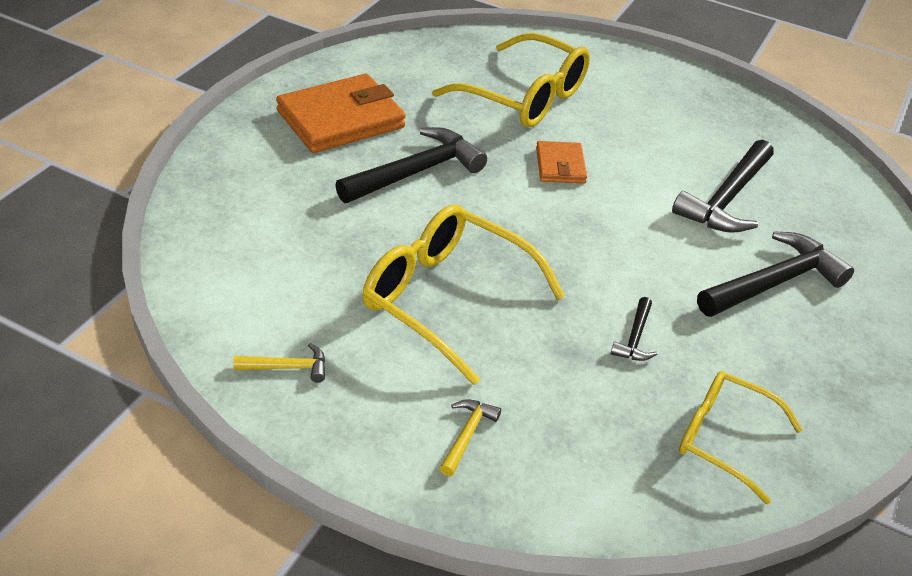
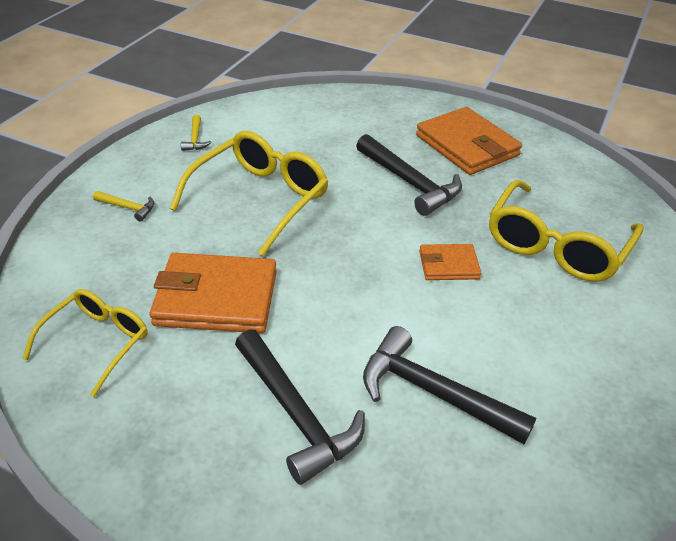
camera: 90 degrees right, 0 degrees up
black hammer [611,297,658,361] -> orange wallet [150,253,277,333]

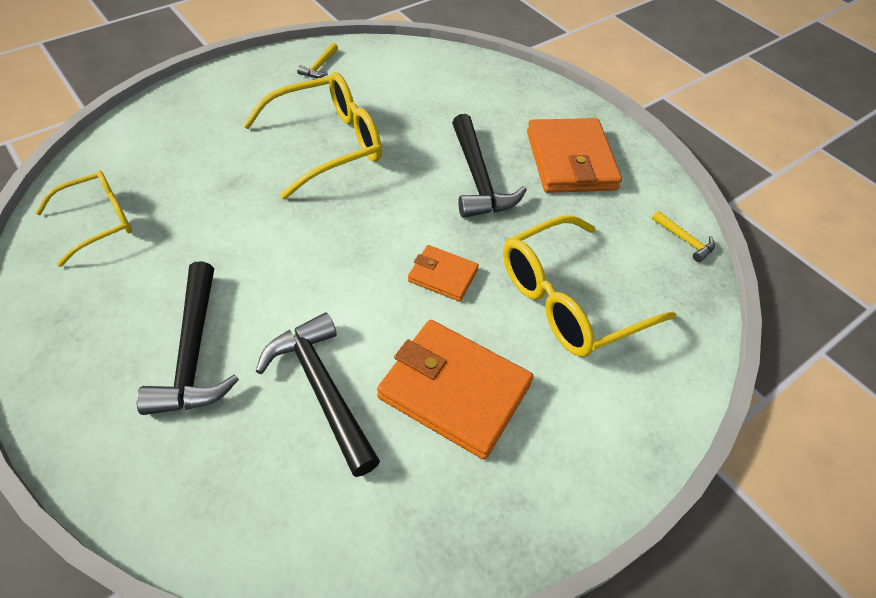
camera: 25 degrees right, 10 degrees up
yellow hammer [93,191,154,222] -> yellow hammer moved to [652,211,715,262]
orange wallet [150,253,277,333] -> orange wallet moved to [377,320,534,460]

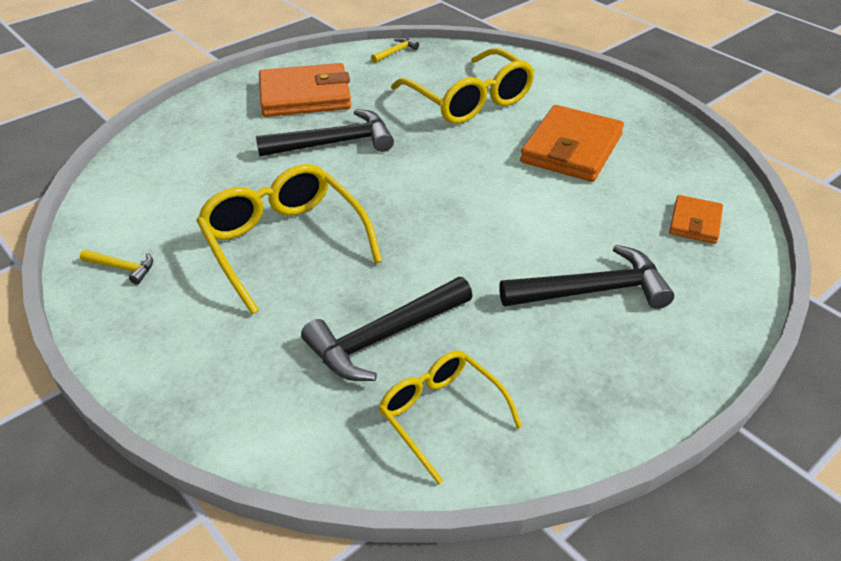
camera: 90 degrees left, 10 degrees down
black hammer [256,313,380,477] -> black hammer moved to [301,277,473,381]
orange wallet [408,245,479,302] -> orange wallet moved to [669,195,723,244]

